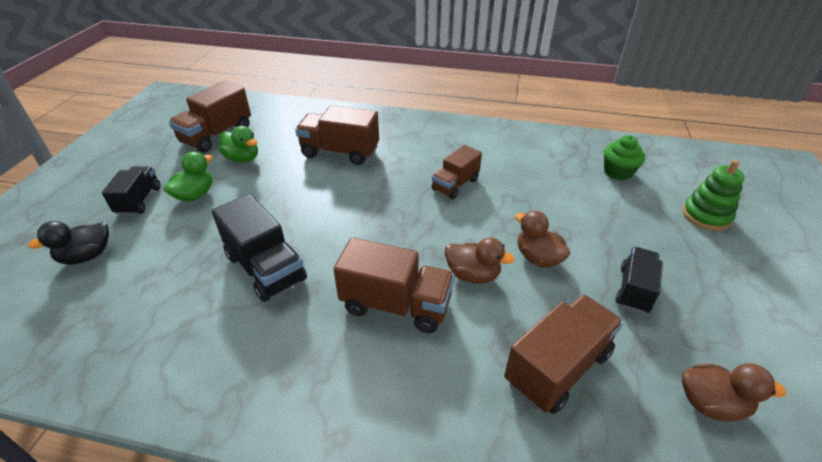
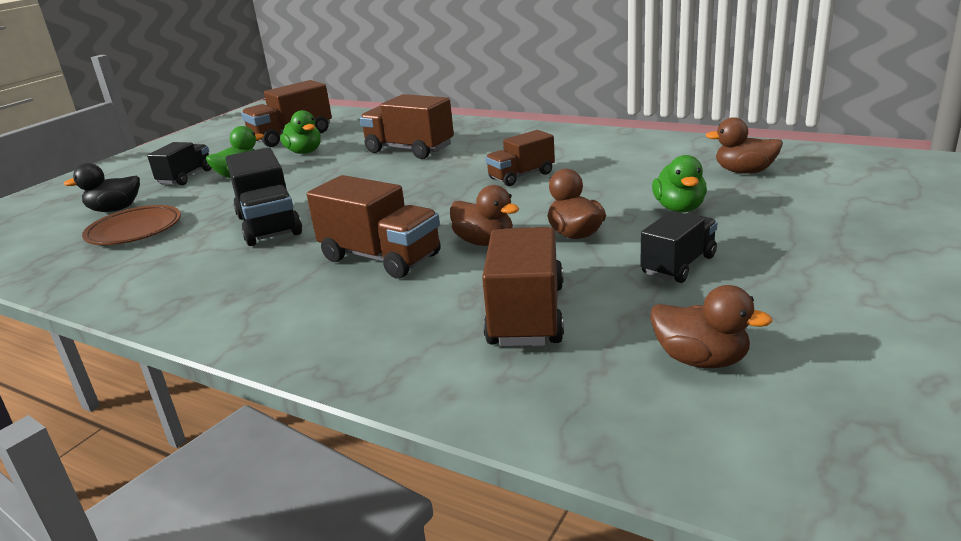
camera: 20 degrees right, 15 degrees down
brown truck [504,294,623,414] -> brown truck turned 60 degrees counterclockwise [482,227,564,347]
green cupcake [604,135,645,180] -> brown duck [705,117,783,174]
green stacking toy [682,160,745,231] -> none
none -> brown plate [82,205,181,245]
none -> green duck [652,155,707,213]

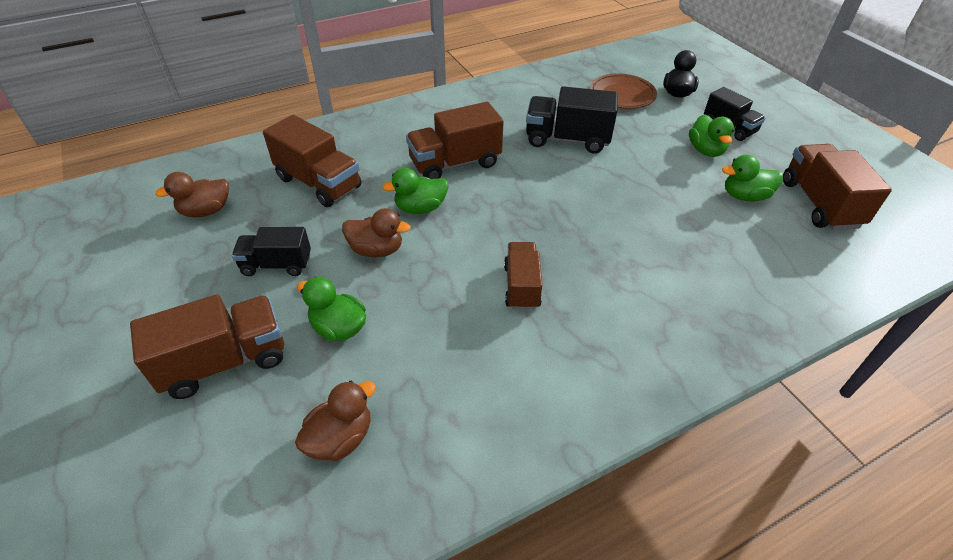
camera: 120 degrees right, 20 degrees up
brown truck [359,94,454,159] -> brown truck moved to [130,294,284,399]
brown duck [450,185,519,246] -> green duck [382,168,448,214]
black truck [640,211,717,283] -> black truck turned 105 degrees clockwise [232,227,311,276]

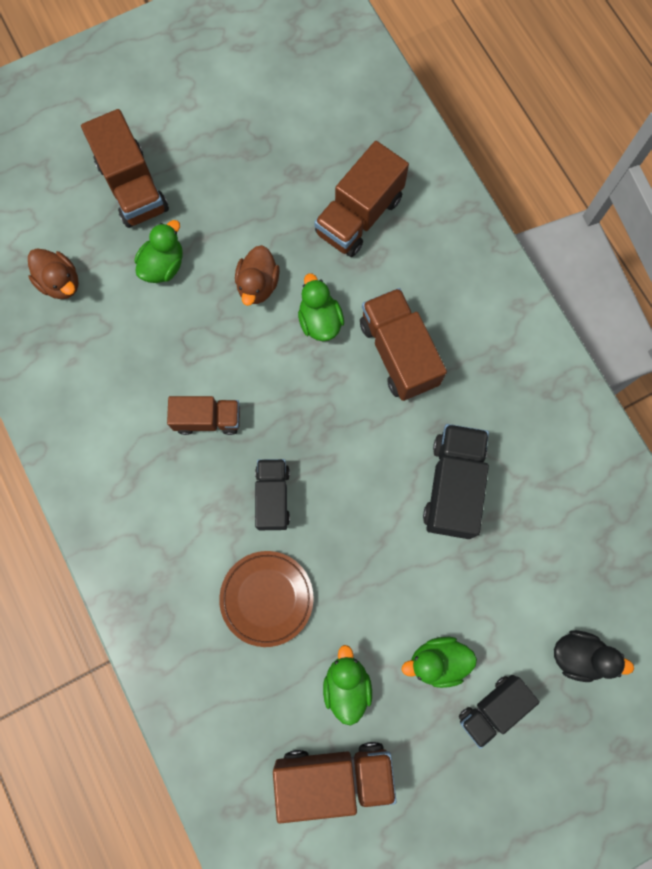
camera: 90 degrees right, 30 degrees up
brown duck [155,172,229,217] -> none
black truck [232,227,311,276] -> black truck moved to [255,459,290,530]
brown plate [590,73,657,109] -> brown plate moved to [219,551,314,647]

